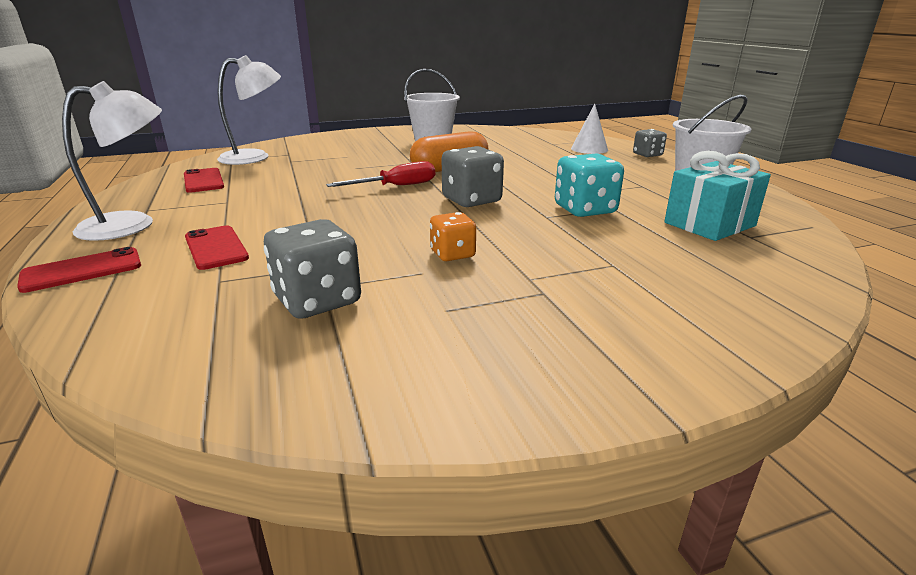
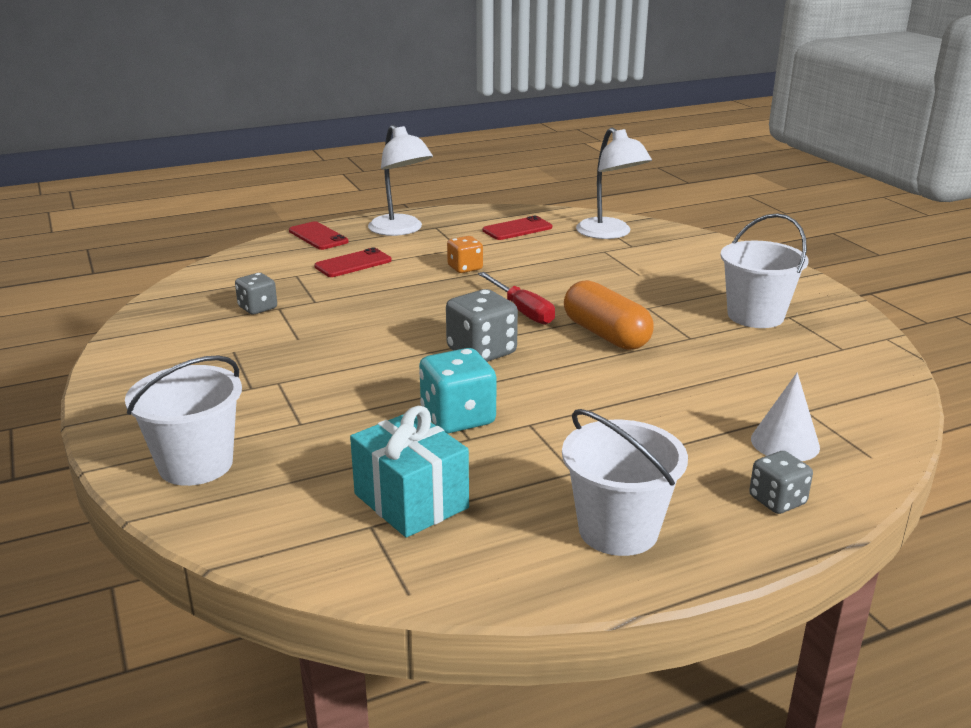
camera: 85 degrees right, 0 degrees up
grey dice [264,219,361,319] -> grey dice [235,273,277,314], size x0.62
orange dice [430,212,476,261] -> orange dice moved to [447,236,483,273]
none -> white bucket [125,355,242,486]

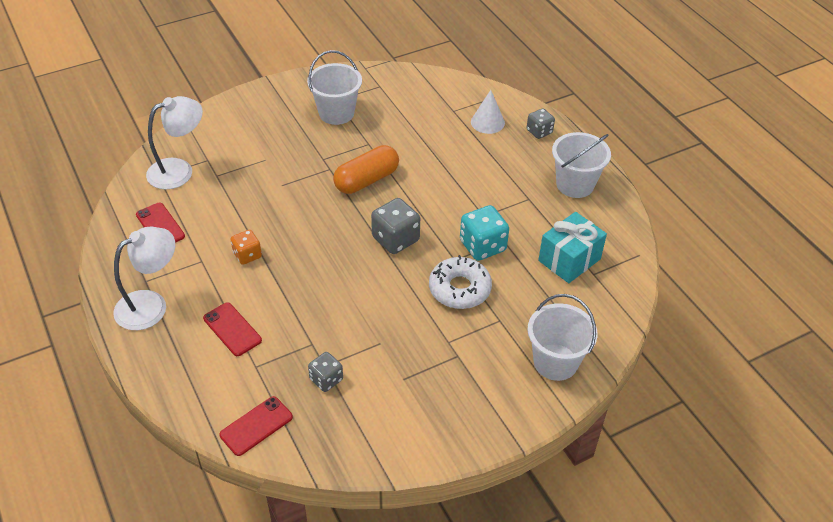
camera: 95 degrees left, 20 degrees up
red phone [289,221,349,250] -> red phone moved to [219,396,293,456]
red screwdriver [478,272,555,325] -> none
none -> white donut [429,255,492,309]

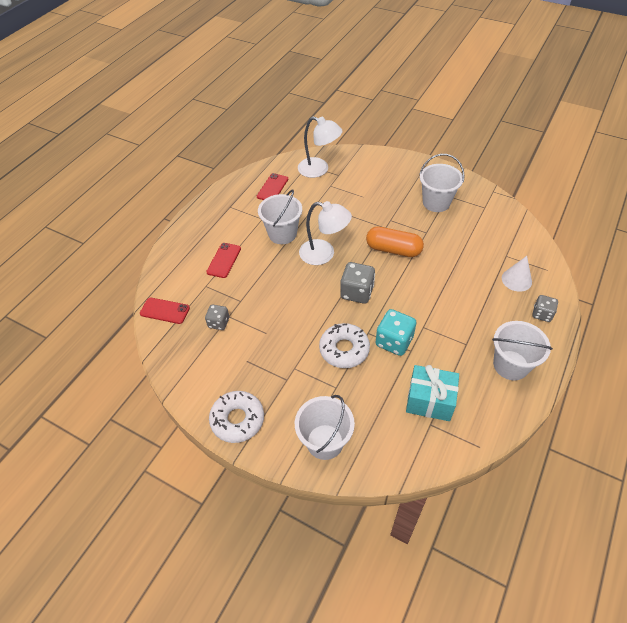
camera: 60 degrees right, 5 degrees up
white lamp [113,227,175,330] -> white lamp moved to [299,201,352,265]
orange dice [231,230,262,265] -> white bucket [258,189,302,244]
none -> white donut [209,391,264,443]

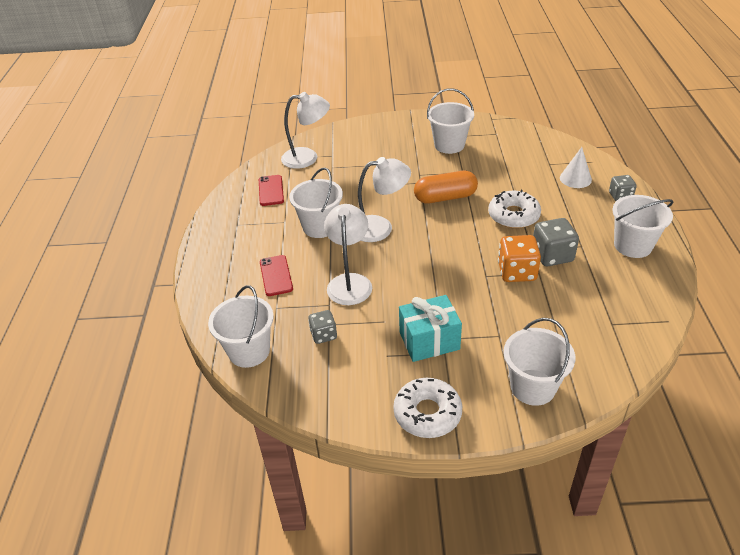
camera: 30 degrees left, 10 degrees down
red phone [140,297,190,324] -> white bucket [208,285,274,368]
white donut [319,323,370,368] -> white donut moved to [488,190,541,228]
grey dice [340,262,375,304] -> grey dice moved to [533,218,579,266]
turquoise dice [375,309,416,356] -> orange dice [498,235,541,282]
turquoise gift [406,365,459,421] -> turquoise gift moved to [399,295,462,362]
none -> white lamp [324,204,372,305]

